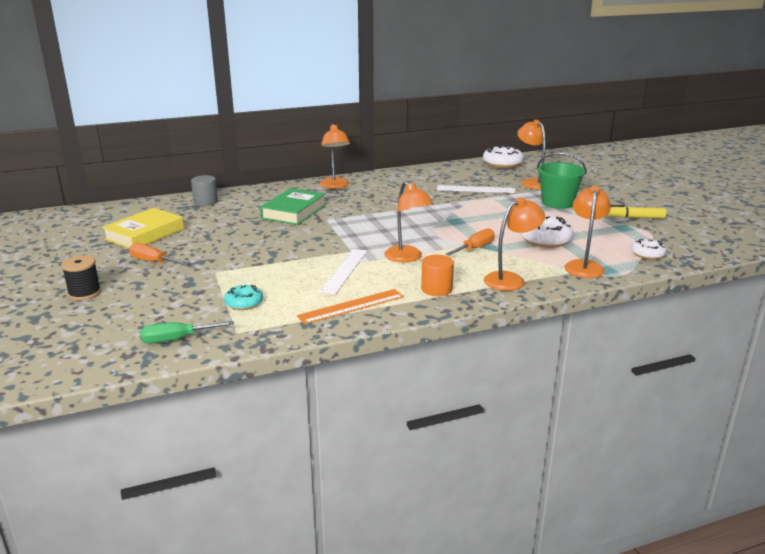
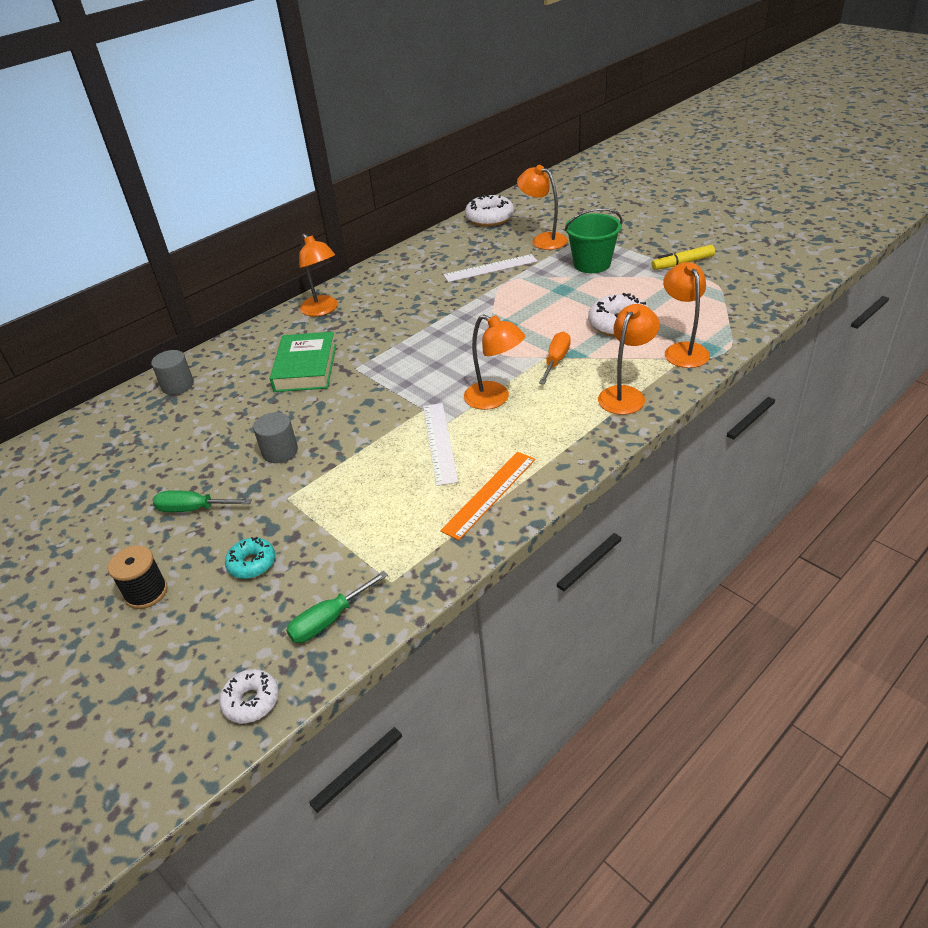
camera: 20 degrees left, 15 degrees up
yellow book [102,208,184,248] -> none
orange screwdriver [129,243,189,265] -> green screwdriver [153,490,252,512]
turquoise donut [224,285,263,310] -> turquoise donut moved to [225,537,275,579]
orange cylinder [421,255,454,296] -> none
white donut [631,239,667,259] -> white donut moved to [219,669,279,724]
none -> grey cylinder [253,412,298,463]

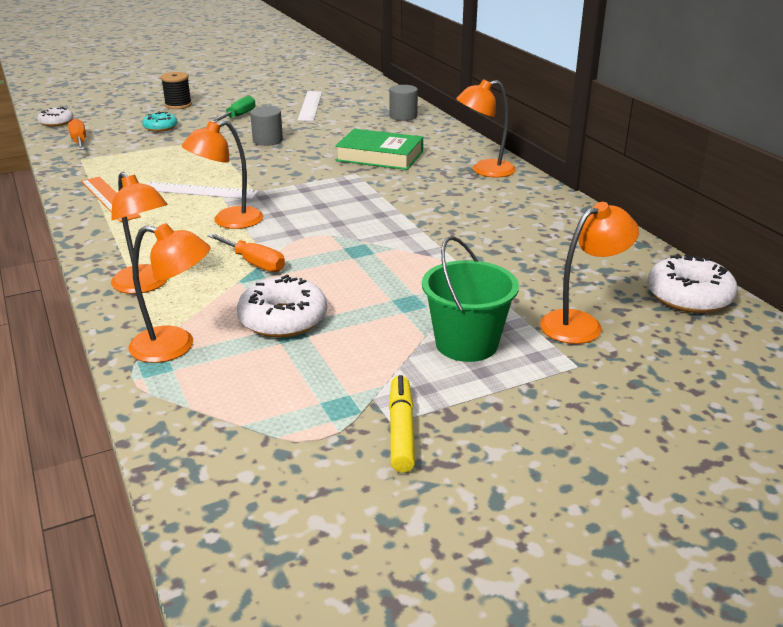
camera: 105 degrees right, 10 degrees down
green screwdriver [286,571,388,643] -> orange screwdriver [68,119,86,150]
white ruler [443,254,537,282] -> white ruler moved to [298,91,322,121]

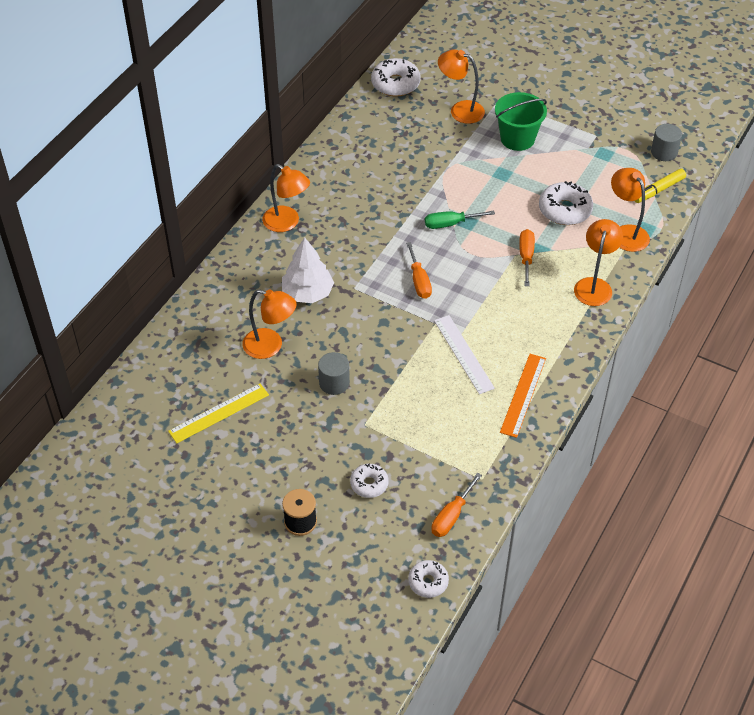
camera: 125 degrees left, 20 degrees up
turquoise donut [142,112,178,132] -> white donut [350,463,389,498]
orange lamp [182,120,264,229] -> orange lamp moved to [243,289,297,359]
green screwdriver [211,95,256,122] -> green screwdriver moved to [425,211,495,229]
white ruler [298,91,322,121] -> yellow ruler [168,384,269,443]
green book [335,129,423,170] -> white tree [282,237,334,303]
grey cylinder [389,85,418,121] -> grey cylinder moved to [651,124,682,161]
yellow marker [389,375,415,473] -> yellow marker moved to [635,168,686,203]
none -> orange screwdriver [406,242,432,299]

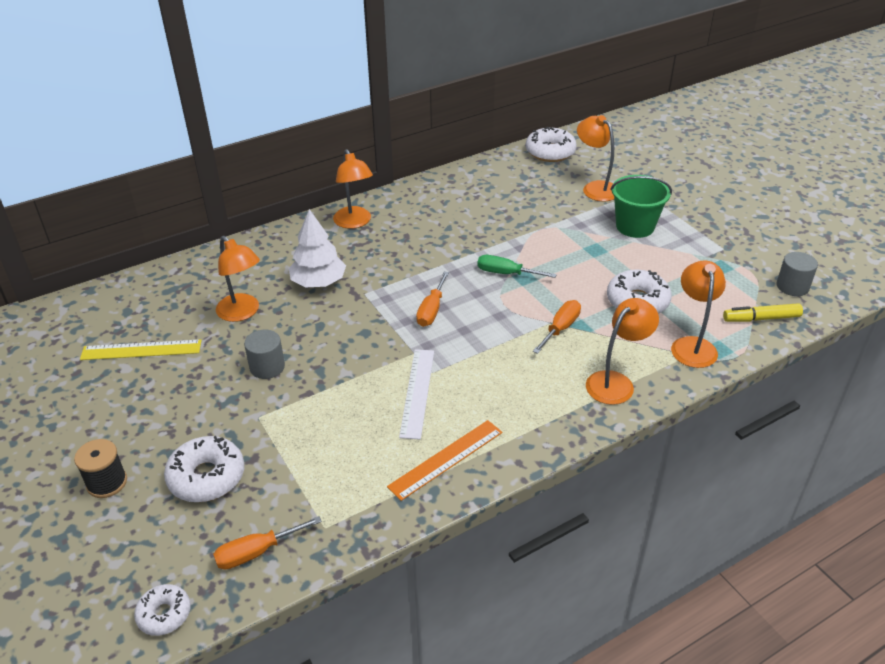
camera: 30 degrees right, 10 degrees down
white donut [350,463,389,498] -> white donut [164,436,245,502], size x1.65

